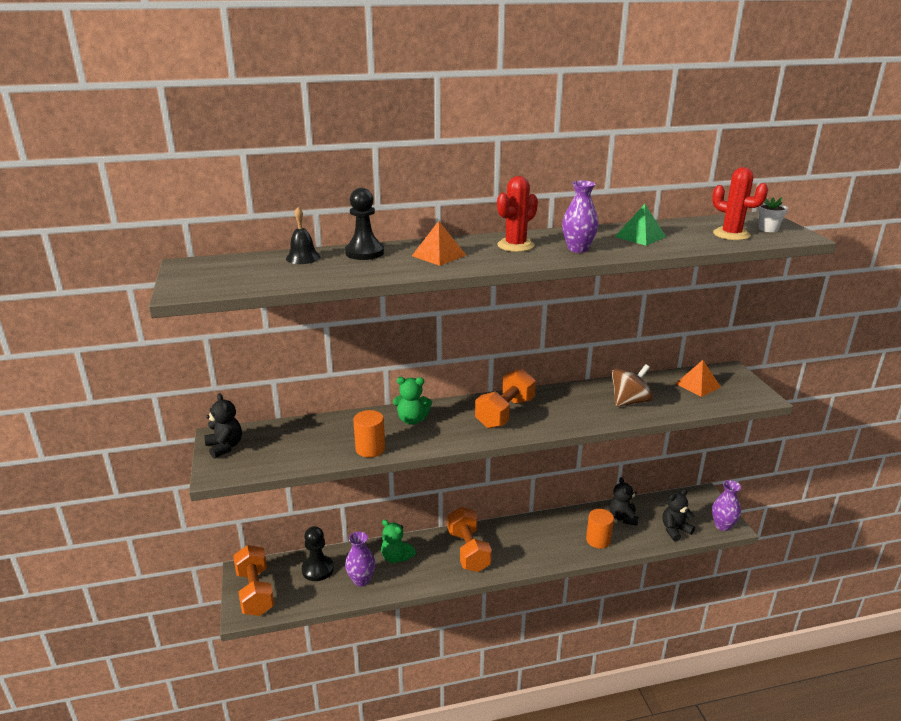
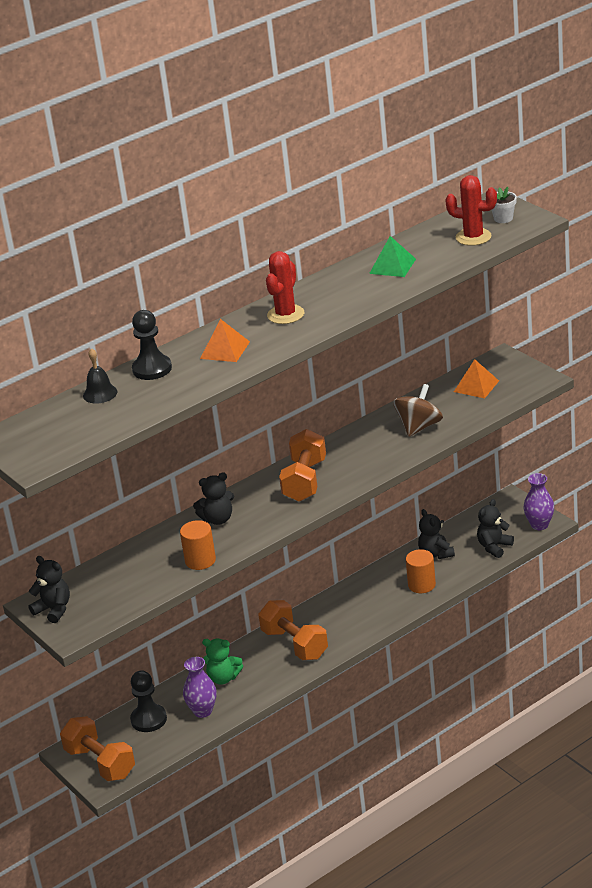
camera: 20 degrees left, 5 degrees up
green teddy bear [393,377,432,425] -> black teddy bear [193,472,234,525]
purple vase [562,180,599,253] -> none

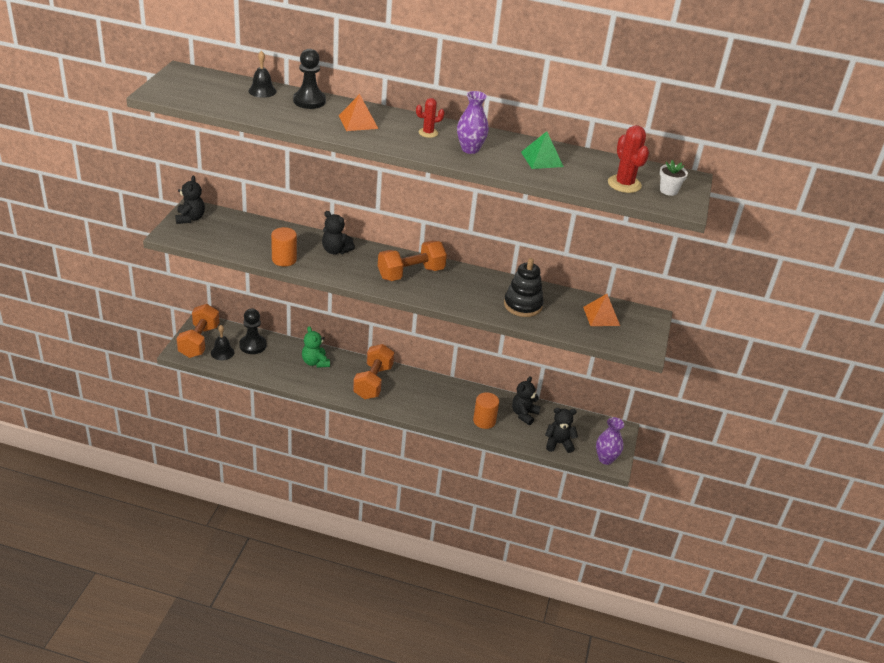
camera: 45 degrees right, 5 degrees up
purple vase [183,657,216,718] -> purple vase moved to [457,91,489,154]
red cactus [266,251,304,324] -> red cactus [416,98,445,138], size x0.61
brown spinning top [393,384,443,437] -> black stacking toy [504,258,544,317]
none -> black bell [211,325,235,360]

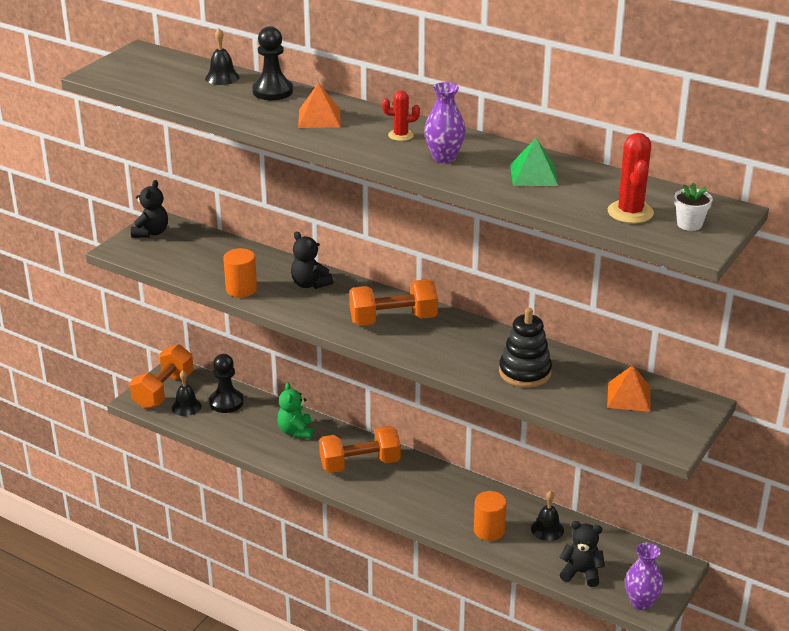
camera: 20 degrees right, 5 degrees down
orange dumbbell [353,344,394,399] -> orange dumbbell turned 45 degrees clockwise [319,426,401,473]
black teddy bear [512,376,541,425] -> black bell [531,491,564,541]

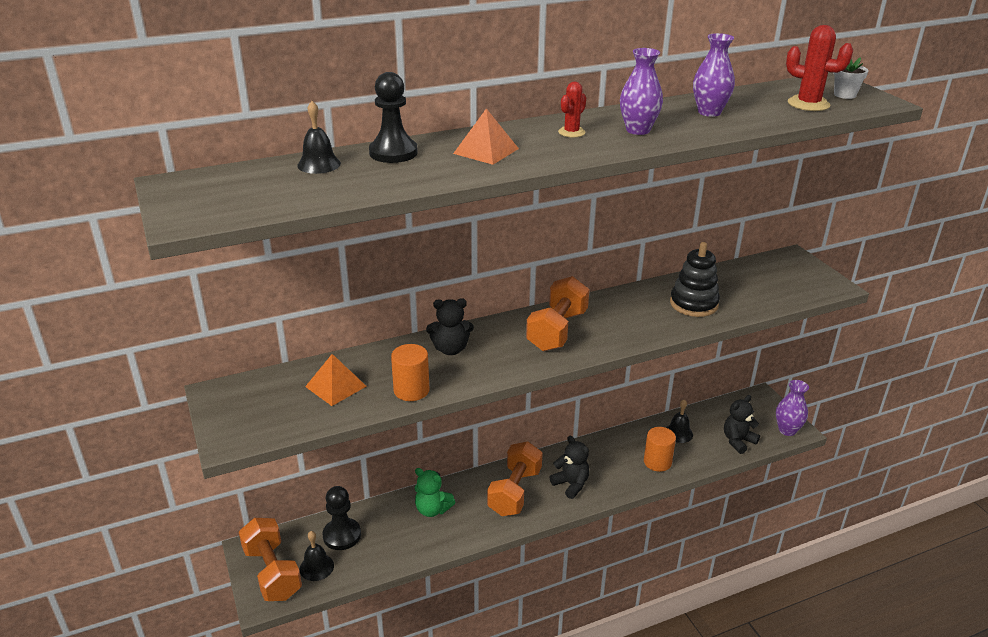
camera: 55 degrees left, 0 degrees up
black teddy bear [131,180,168,238] -> black teddy bear moved to [549,436,590,499]
green pyramid [510,138,558,186] -> purple vase [693,33,735,117]
orange pyramid [607,365,650,412] -> orange pyramid moved to [305,354,367,406]

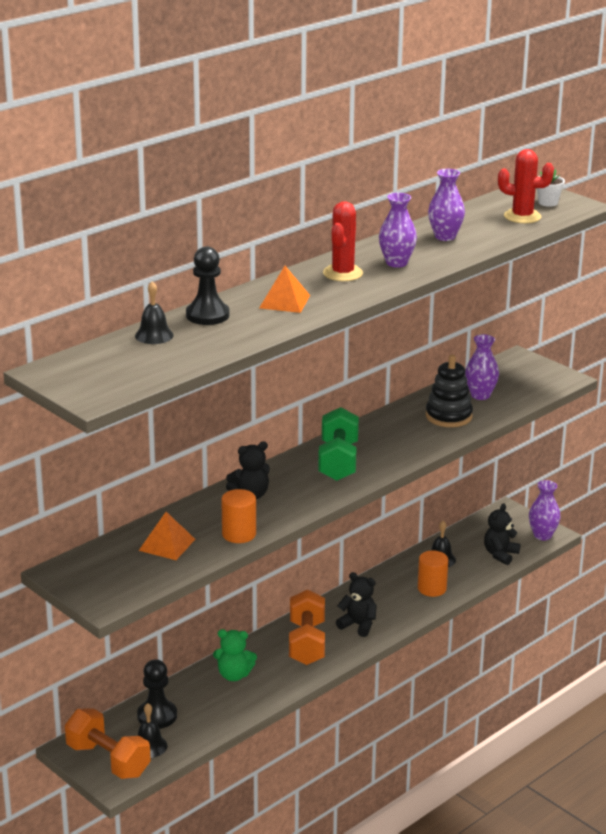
camera: 20 degrees left, 5 degrees down
orange dumbbell [526,276,589,351] -> green dumbbell [318,407,359,481]
red cactus [558,82,586,137] -> red cactus [323,201,363,281], size x1.63
none -> purple vase [465,334,499,400]

